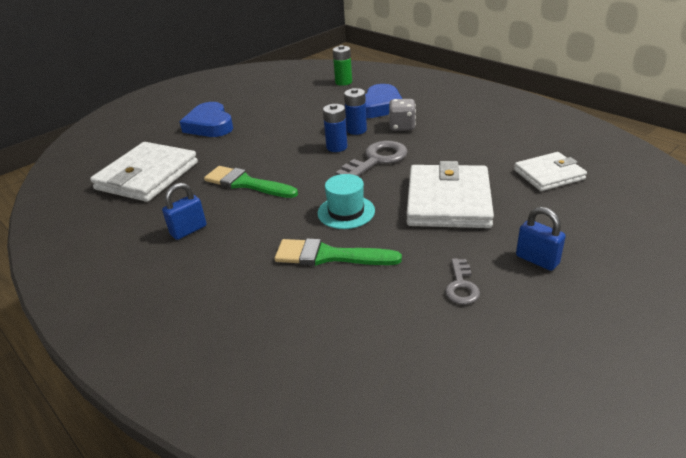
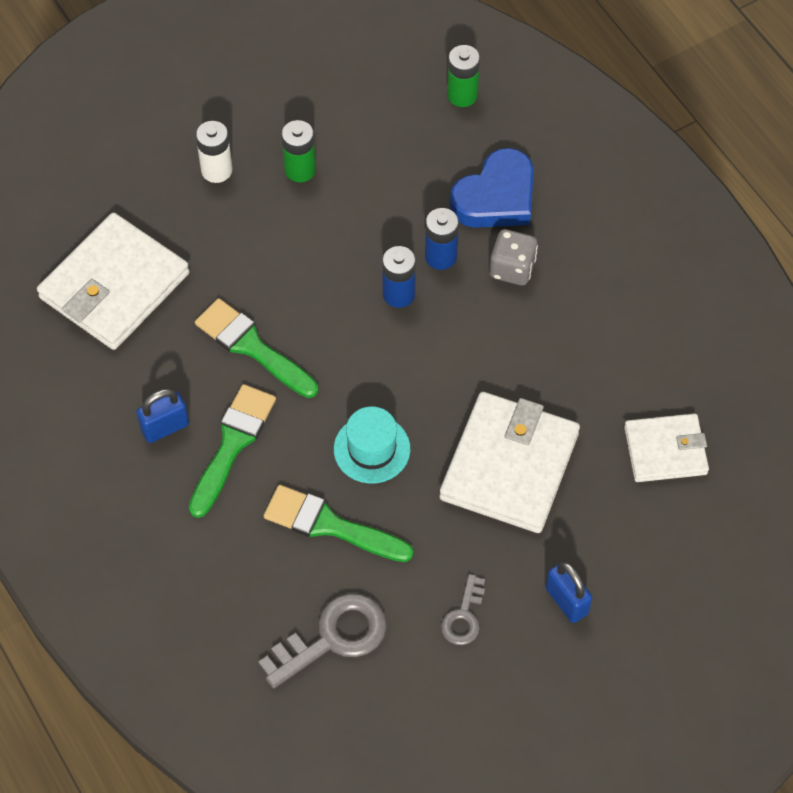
camera: 10 degrees right, 25 degrees up
blue heart [180,102,233,137] -> white battery [196,121,233,183]
grey key [336,141,408,176] -> grey key moved to [259,593,387,689]
none -> green brush [189,384,276,518]
none -> green battery [281,120,316,182]

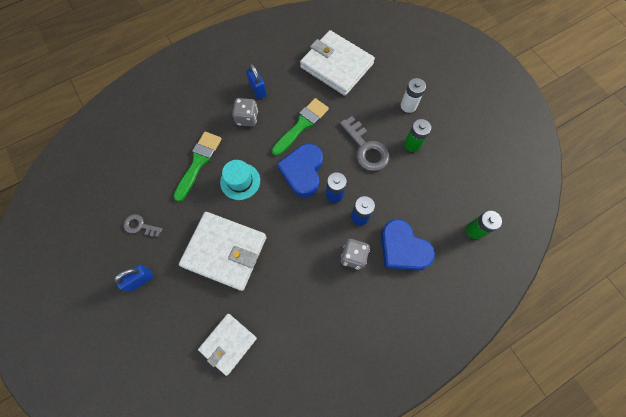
camera: 90 degrees right, 10 degrees up
green brush [189,384,276,518] -> grey dice [232,98,258,127]
grey key [259,593,387,689] -> grey key moved to [340,116,390,171]
white wallet [624,413,709,482] -> white wallet turned 45 degrees clockwise [198,314,257,376]
none -> blue heart [277,144,323,197]

